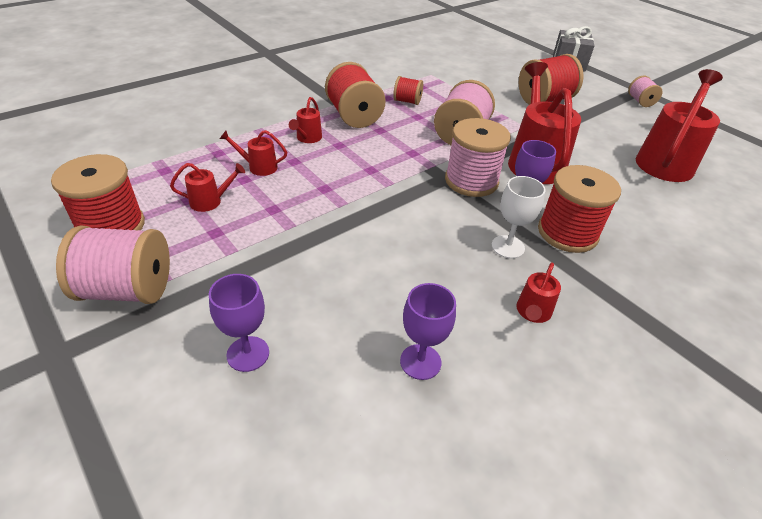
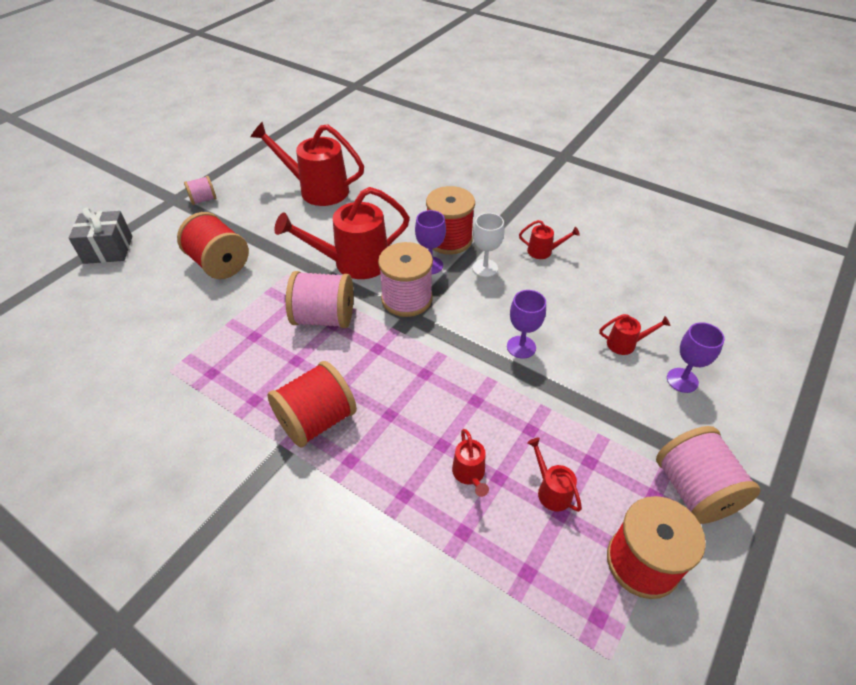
camera: 105 degrees left, 5 degrees up
red watering can [289,97,322,143] -> red watering can moved to [599,314,671,355]
red spool [393,76,423,105] -> none
purple goblet [400,283,456,380] -> purple goblet moved to [507,290,546,359]

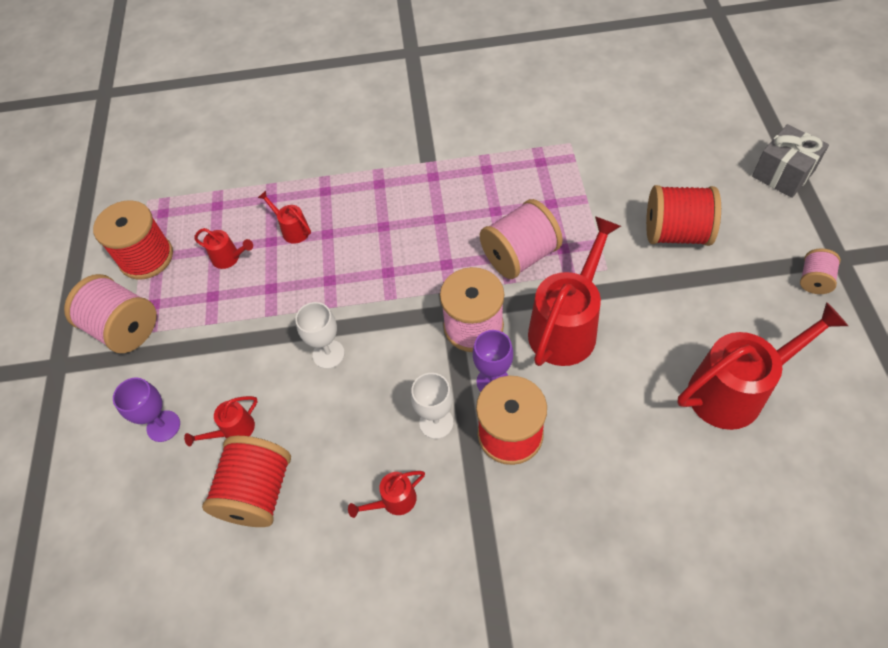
camera: 145 degrees right, 10 degrees up
red spool [267,361,357,448] -> red spool moved to [202,436,291,527]
purple goblet [507,290,546,359] -> white goblet [295,302,345,369]

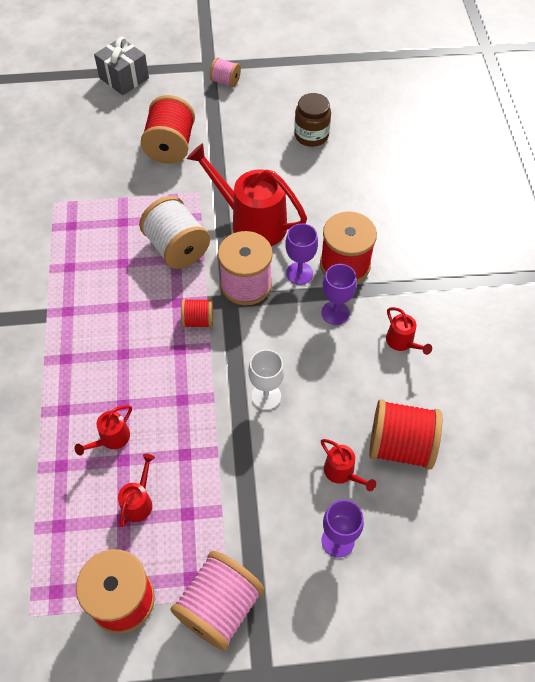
camera: 95 degrees left, 0 degrees up
white goblet [411,373,453,439] -> purple goblet [321,264,357,325]
pink spool [480,199,563,279] -> white spool [139,196,210,269]
red watering can [677,302,848,430] -> brown jar [294,93,331,147]
none -> red spool [181,299,213,328]

